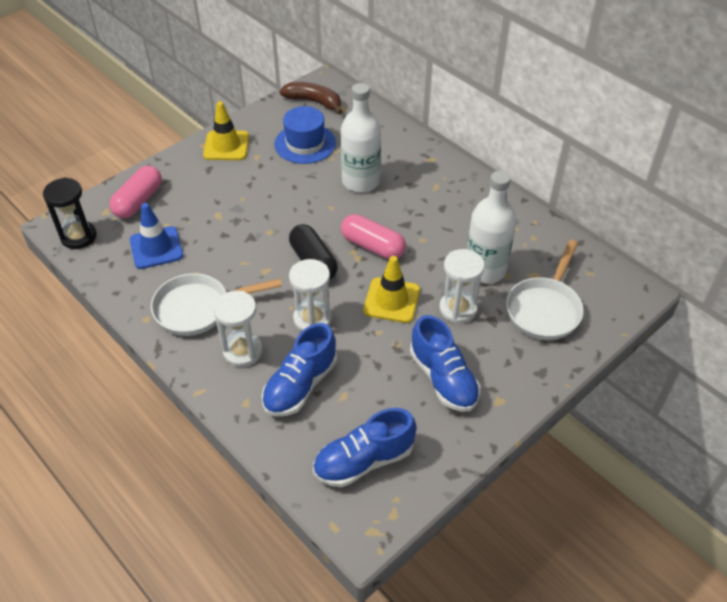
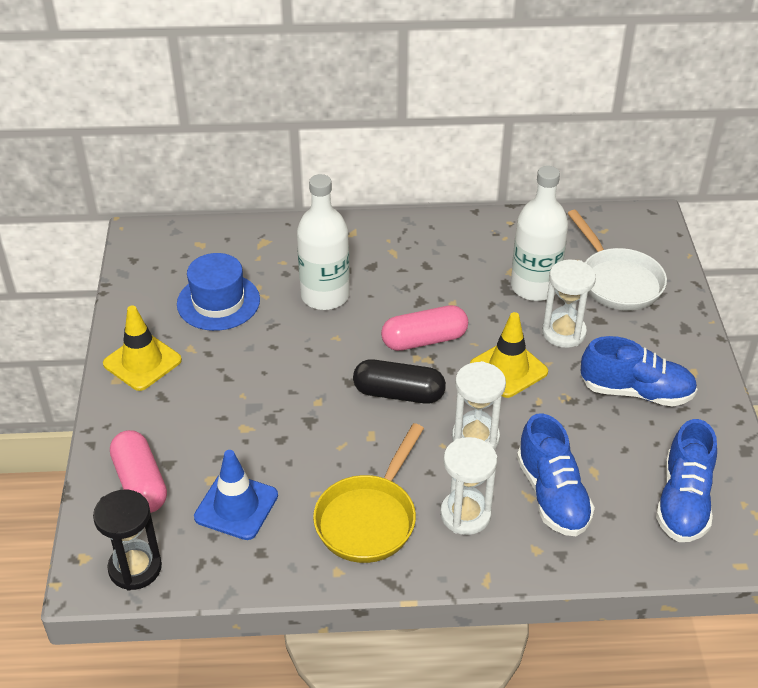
camera: 50 degrees left, 5 degrees down
white pan [151,273,282,336] -> yellow pan [313,423,424,563]
brown banana [279,82,343,114] -> none

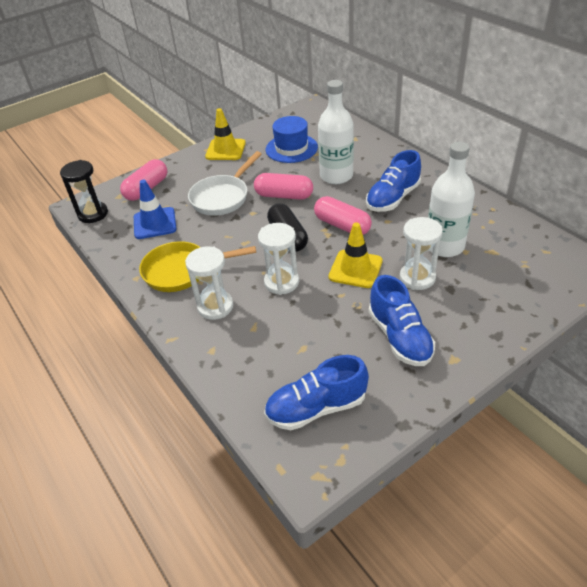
camera: 60 degrees right, 0 degrees up
blue shoe [517,413,595,536] -> blue shoe moved to [366,150,421,212]
white pan [567,210,667,311] -> white pan moved to [188,151,262,216]
none -> pink capsule [254,173,313,200]

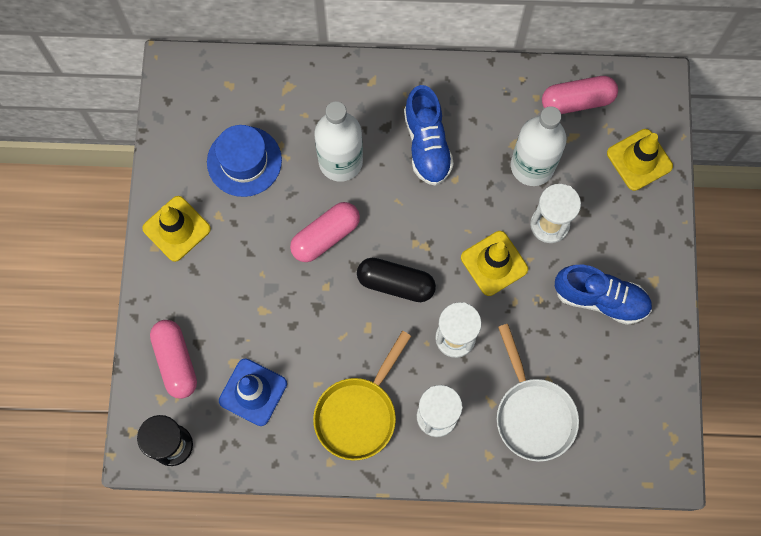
camera: 55 degrees left, 30 degrees up
white pan [188,151,262,216] -> white pan moved to [497,324,579,462]
blue shoe [264,355,369,430] -> none
pink capsule [314,196,372,235] -> pink capsule moved to [542,76,618,114]
none -> yellow traffic cone [607,129,673,191]

